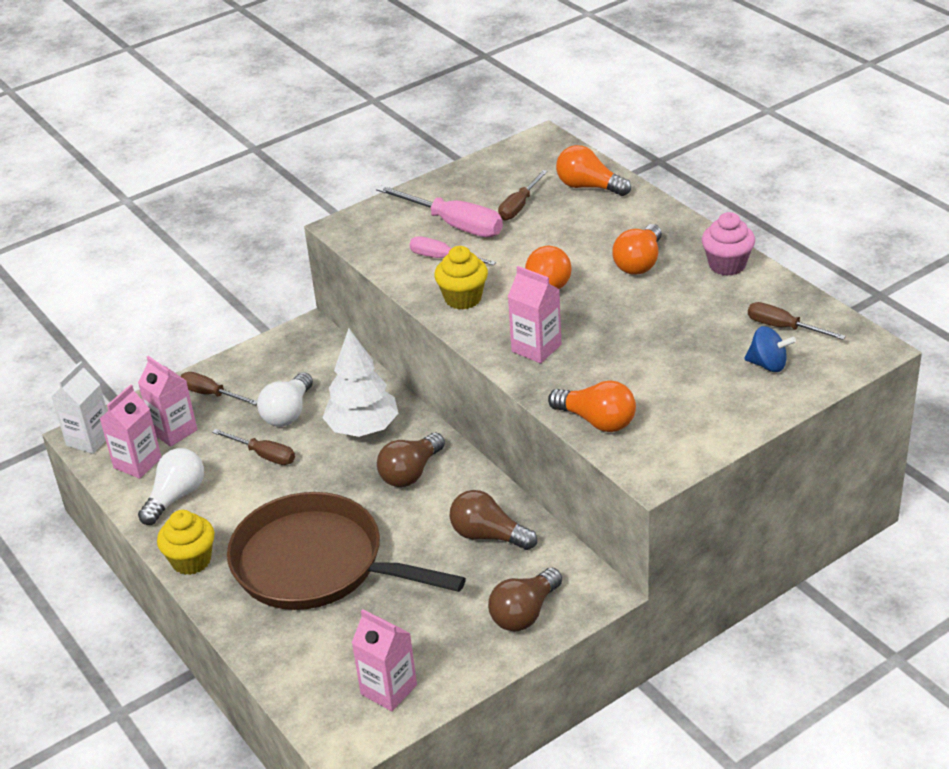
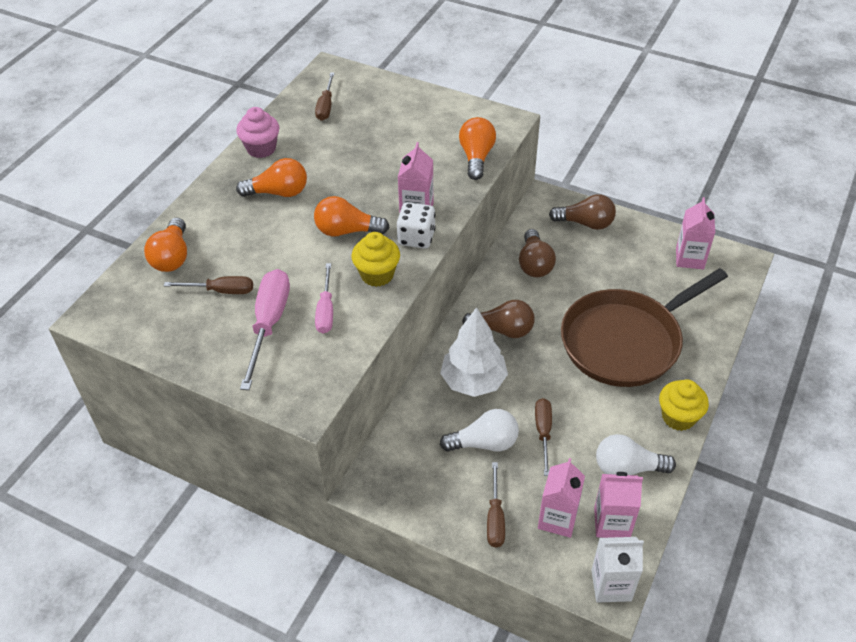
camera: 120 degrees left, 10 degrees up
brown pan [227,492,466,610] -> brown pan turned 60 degrees clockwise [561,268,728,387]
blue spinning top [744,326,796,372] -> none
none -> white dice [397,202,436,249]

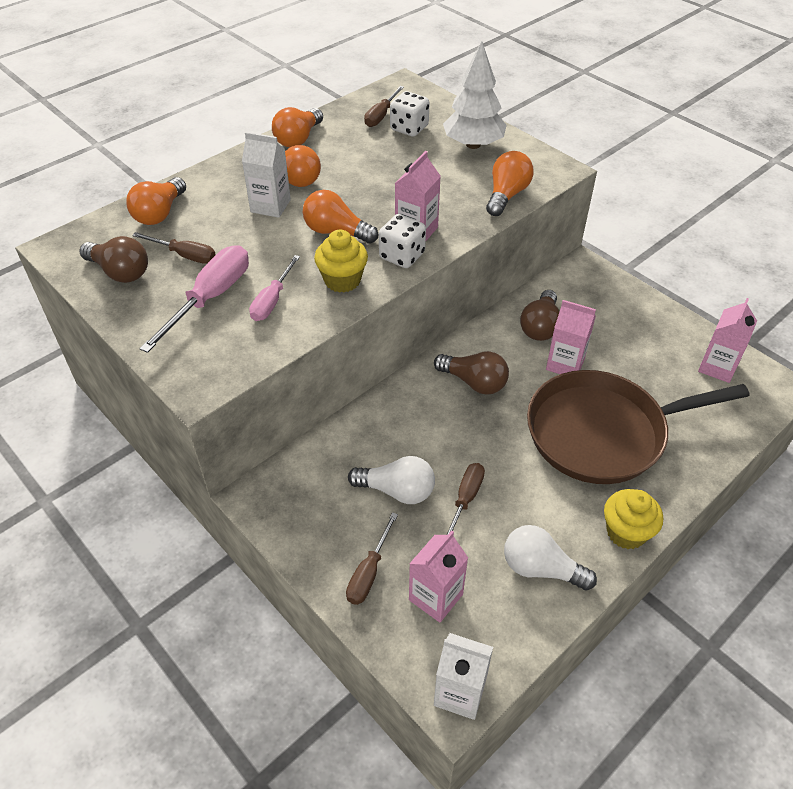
camera: 20 degrees right, 0 degrees up
pink cupcake [236,107,279,158] -> orange light bulb [272,107,323,147]
white tree [440,307,508,397] -> white tree moved to [443,41,507,149]
brown light bulb [549,194,616,230] -> brown light bulb moved to [80,236,148,283]
pink carton [594,472,643,538] -> pink carton moved to [546,300,596,374]
none -> white carton [242,132,291,218]
none -> white dice [390,91,429,137]

